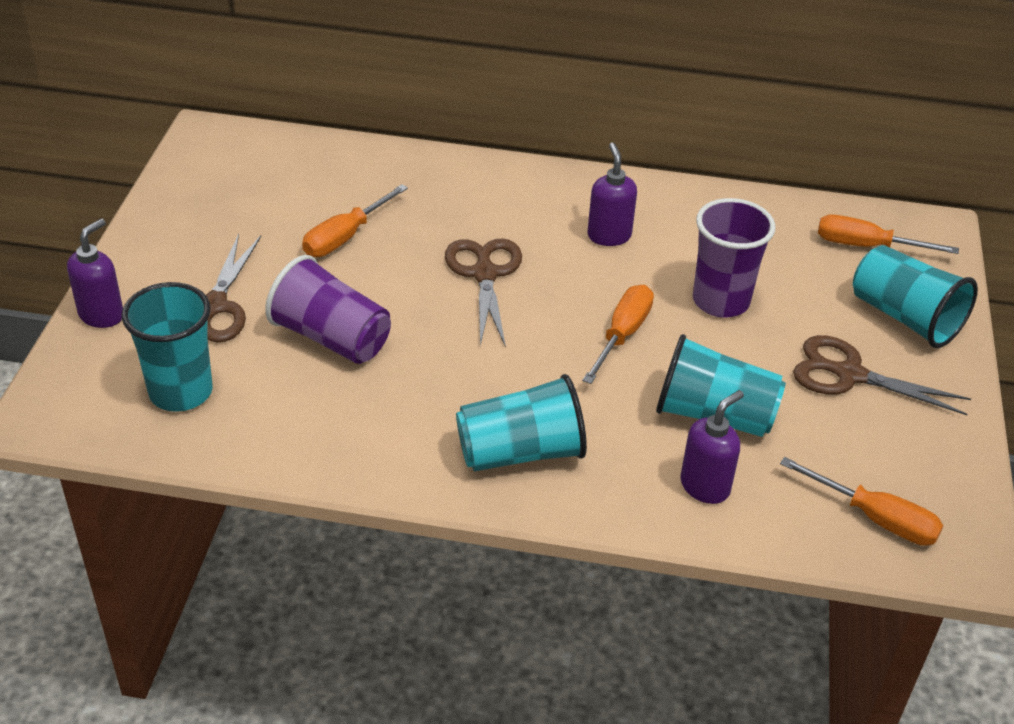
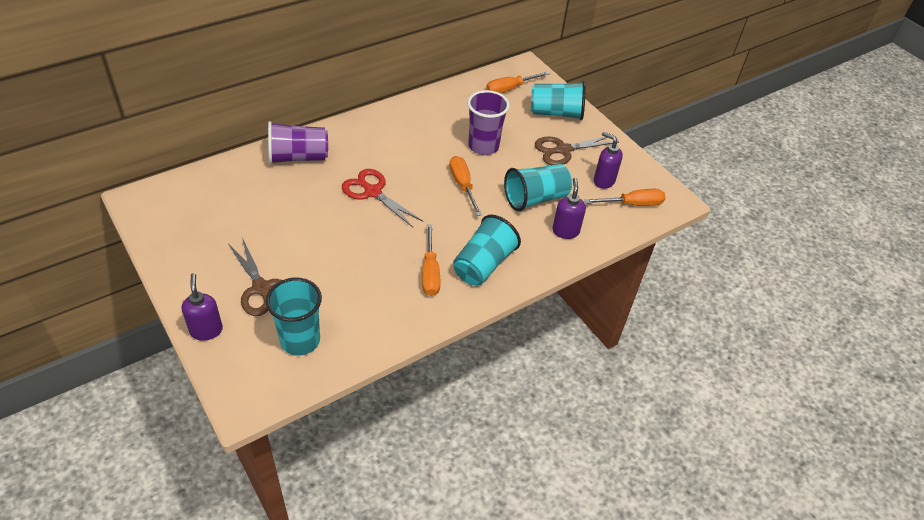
camera: 45 degrees left, 5 degrees up
purple cup [265,255,391,364] -> purple cup moved to [268,121,328,165]
orange screwdriver [302,184,408,257] -> orange screwdriver moved to [422,224,440,296]
brown scissors [445,239,522,348] -> red scissors [342,169,423,227]
purple soap dispenser [587,143,637,246] -> purple soap dispenser moved to [594,132,623,189]

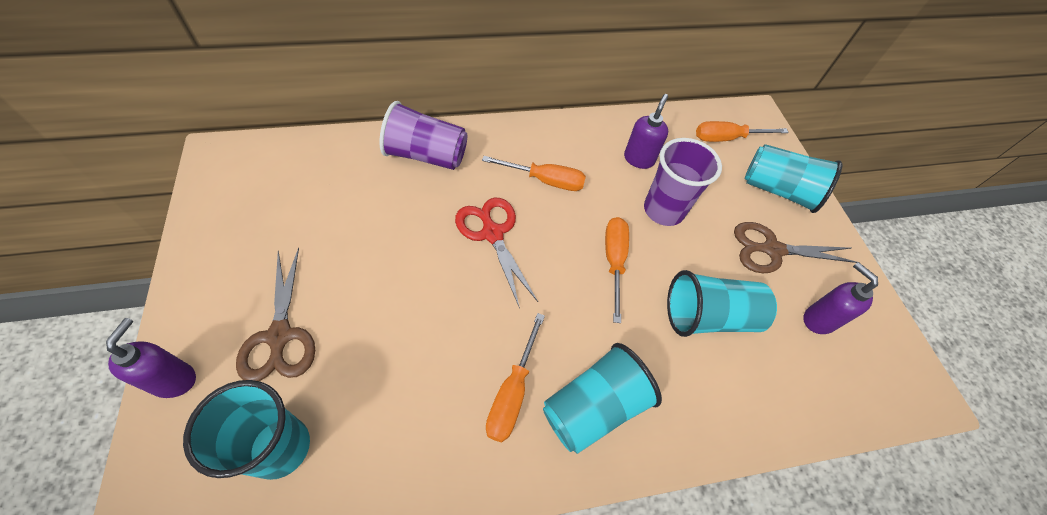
camera: 20 degrees right, 10 degrees up
purple soap dispenser [552,178,586,239] -> purple soap dispenser moved to [624,94,668,169]
orange screwdriver [584,189,665,206] -> orange screwdriver moved to [482,156,586,191]

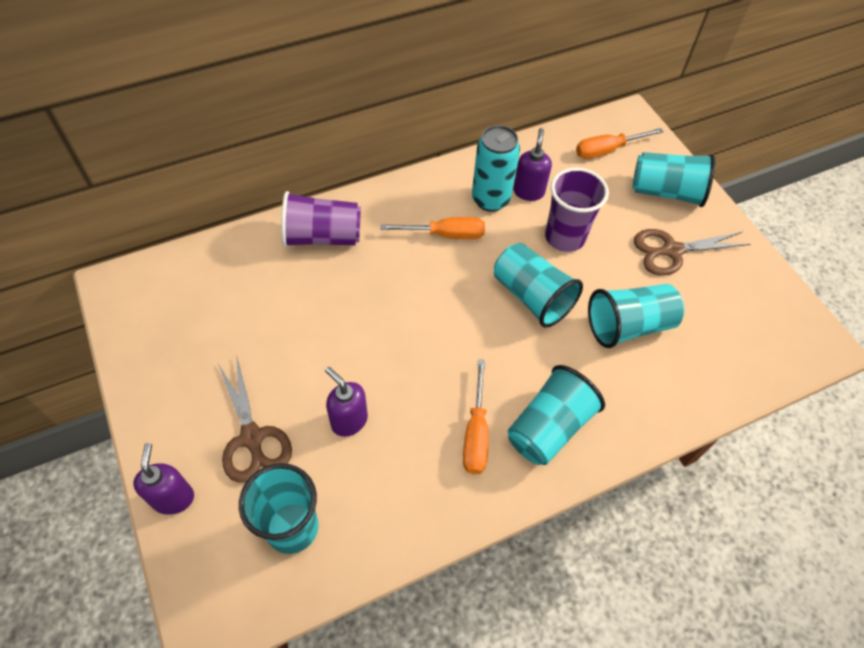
camera: 10 degrees left, 0 degrees up
red scissors [455,198,538,309] -> none
orange screwdriver [605,217,629,323] -> turquoise cup [494,243,583,328]
purple soap dispenser [803,262,878,334] -> purple soap dispenser moved to [325,367,368,437]
none -> turquoise can [472,125,520,212]

